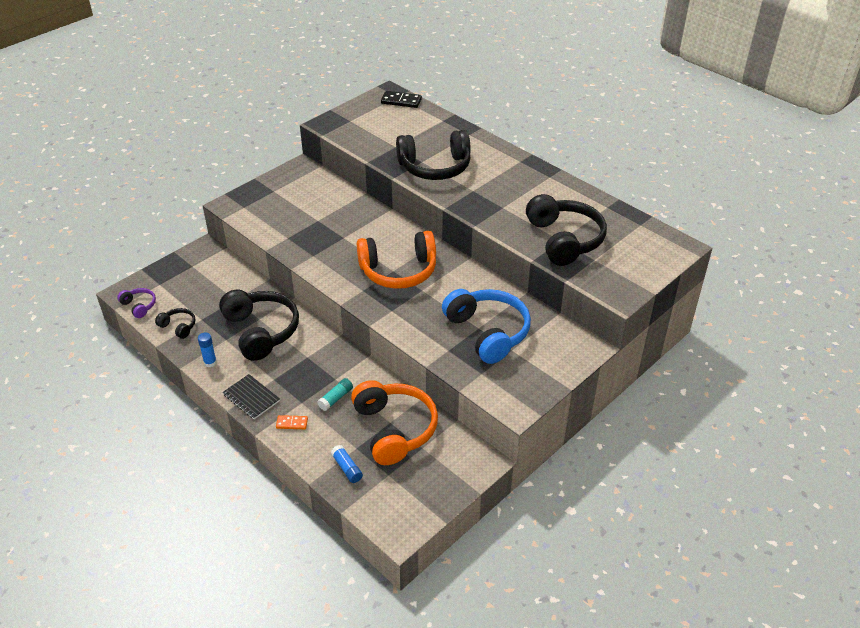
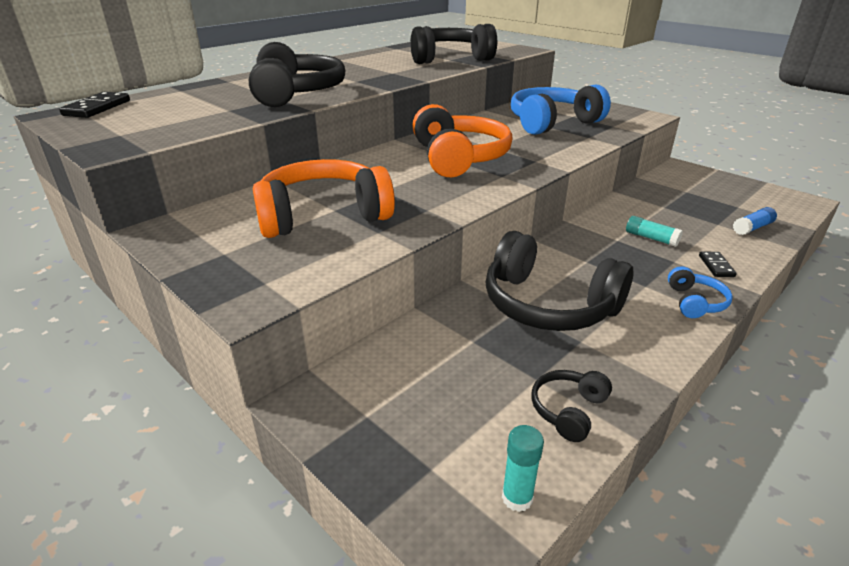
camera: 90 degrees left, 10 degrees down
purple headphones [117,288,156,318] -> turquoise glue stick [502,425,544,512]
blue glue stick [198,333,217,367] -> none
black headphones [219,290,299,361] -> black headphones turned 120 degrees counterclockwise [486,231,634,331]
black notebook [223,374,280,419] -> blue headphones [668,266,733,318]
orange domino [276,415,308,429] -> black domino [699,251,737,277]
orange headphones [351,380,438,465] -> orange headphones moved to [253,159,395,238]

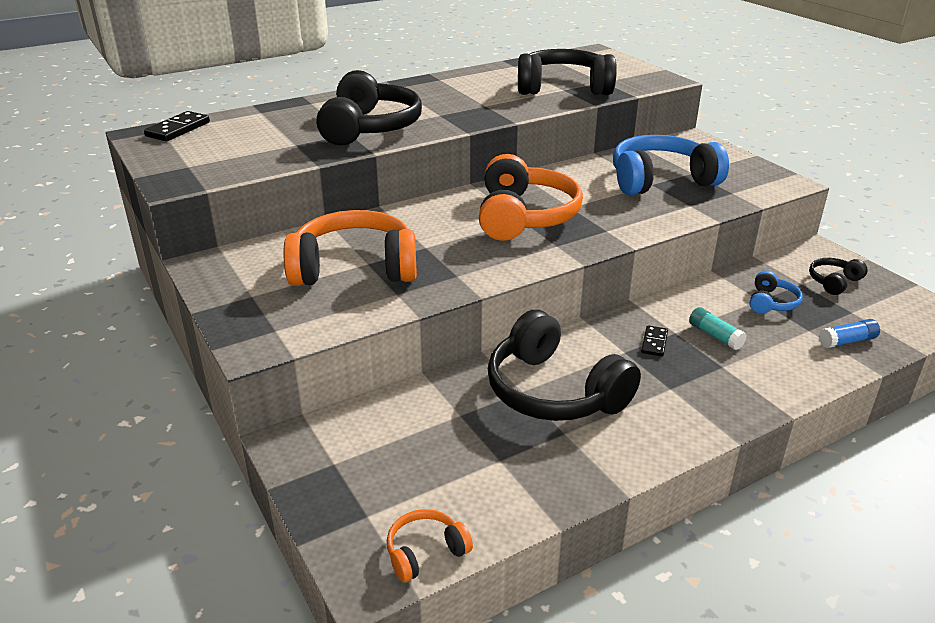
camera: 15 degrees right, 0 degrees up
turquoise glue stick [502,425,544,512] -> orange headphones [387,509,473,582]
black headphones [531,370,612,442] -> black headphones moved to [809,258,868,295]
blue headphones [668,266,733,318] -> blue headphones moved to [750,270,803,314]
black domino [699,251,737,277] -> black domino moved to [641,325,668,356]

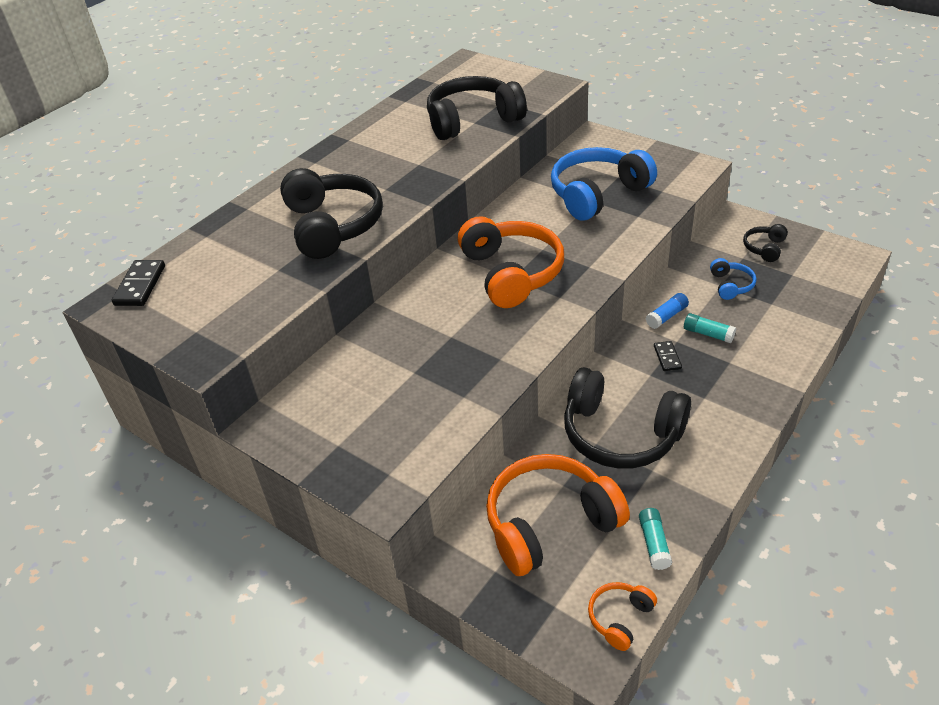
camera: 20 degrees left, 10 degrees up
orange headphones [284,210,417,286] -> orange headphones moved to [486,454,630,576]
blue glue stick [819,319,880,348] -> blue glue stick moved to [646,293,689,329]
none -> turquoise glue stick [639,508,672,570]

